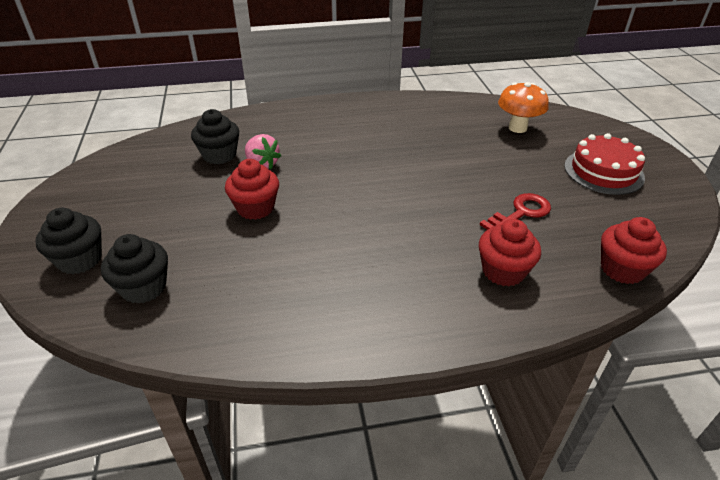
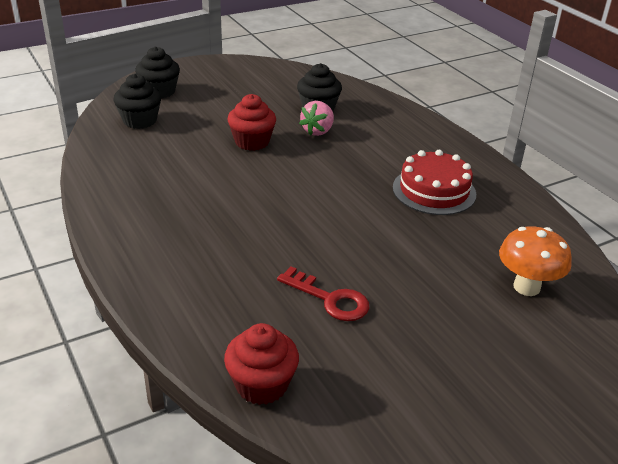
camera: 70 degrees right, 5 degrees down
red cupcake [479,219,541,287] -> none
red cake [564,133,645,195] -> red cake moved to [393,150,476,215]

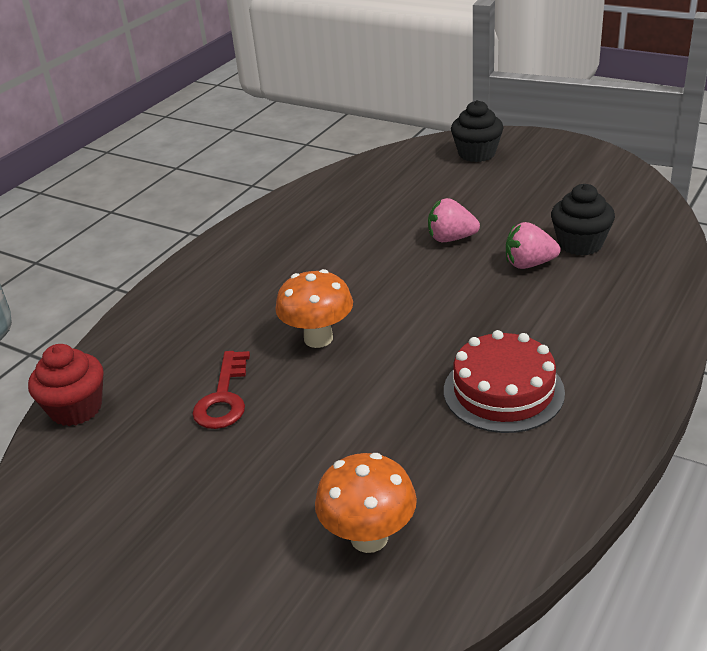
camera: 65 degrees right, 0 degrees up
black cupcake [113,74,161,129] -> none
red cupcake [227,94,276,151] -> pink strawberry [428,198,480,242]
none -> orange mushroom [275,269,353,348]

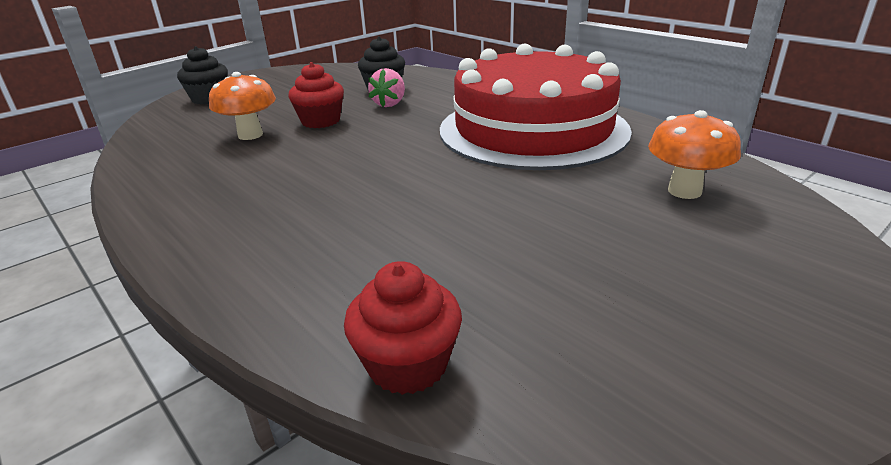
camera: 75 degrees left, 5 degrees down
red key [192,351,250,429] -> none
orange mushroom [275,269,353,348] -> orange mushroom moved to [209,72,276,140]
pink strawberry [428,198,480,242] -> red cupcake [288,62,344,128]
red cake [444,330,565,433] -> red cake [440,44,632,170], size x2.04

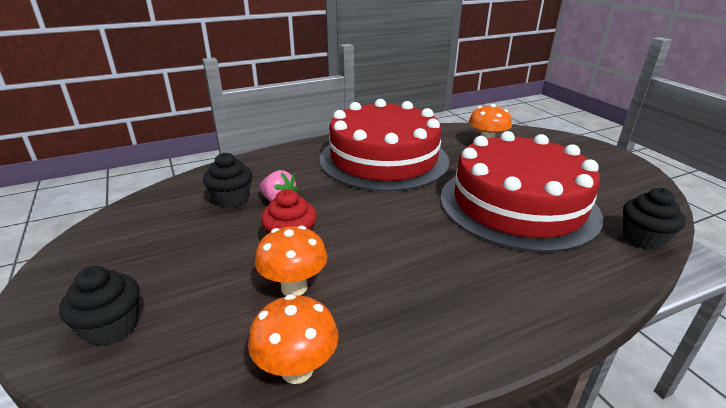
camera: 75 degrees left, 0 degrees up
red cupcake [344,261,462,395] -> black cupcake [623,188,686,250]
none -> orange mushroom [248,294,339,384]
none -> red cake [440,131,603,253]

